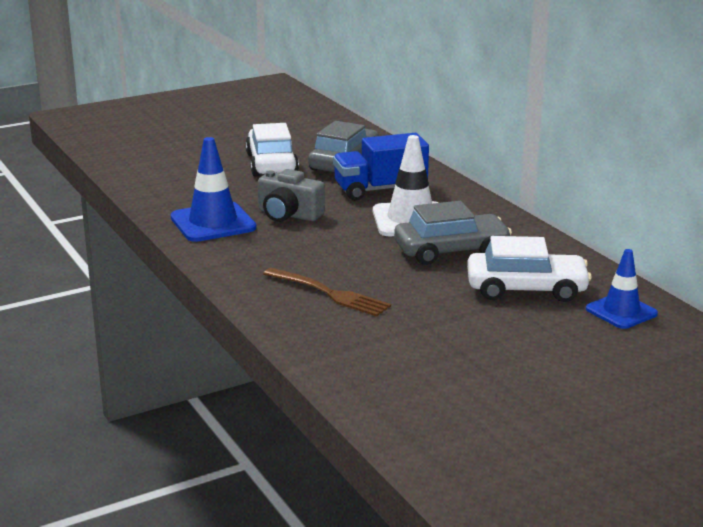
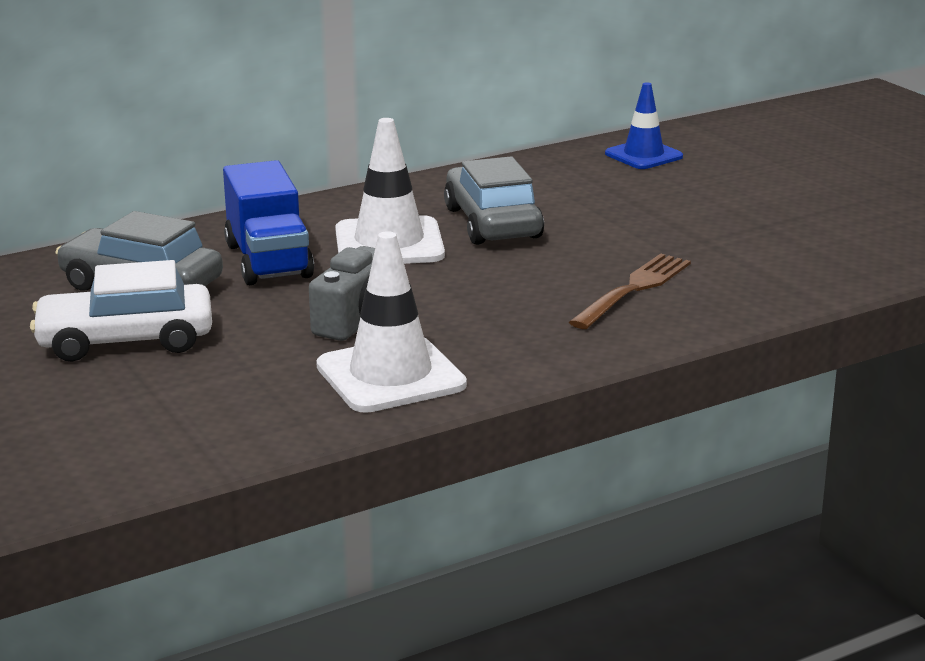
camera: 90 degrees left, 0 degrees up
blue traffic cone [170,137,257,242] -> white traffic cone [316,231,467,413]
white car [467,236,592,302] -> none

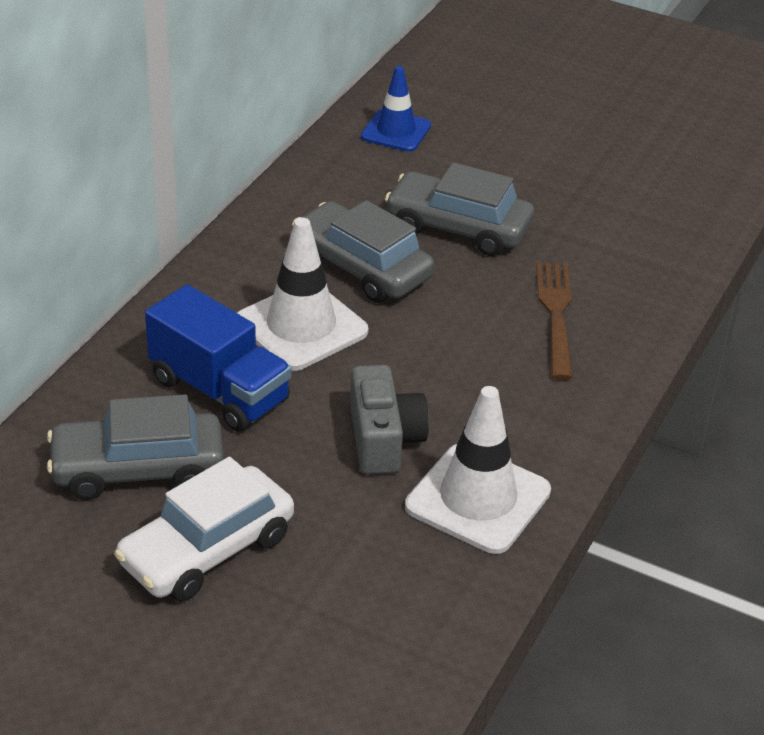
camera: 35 degrees left, 15 degrees up
none -> grey car [385,163,534,256]

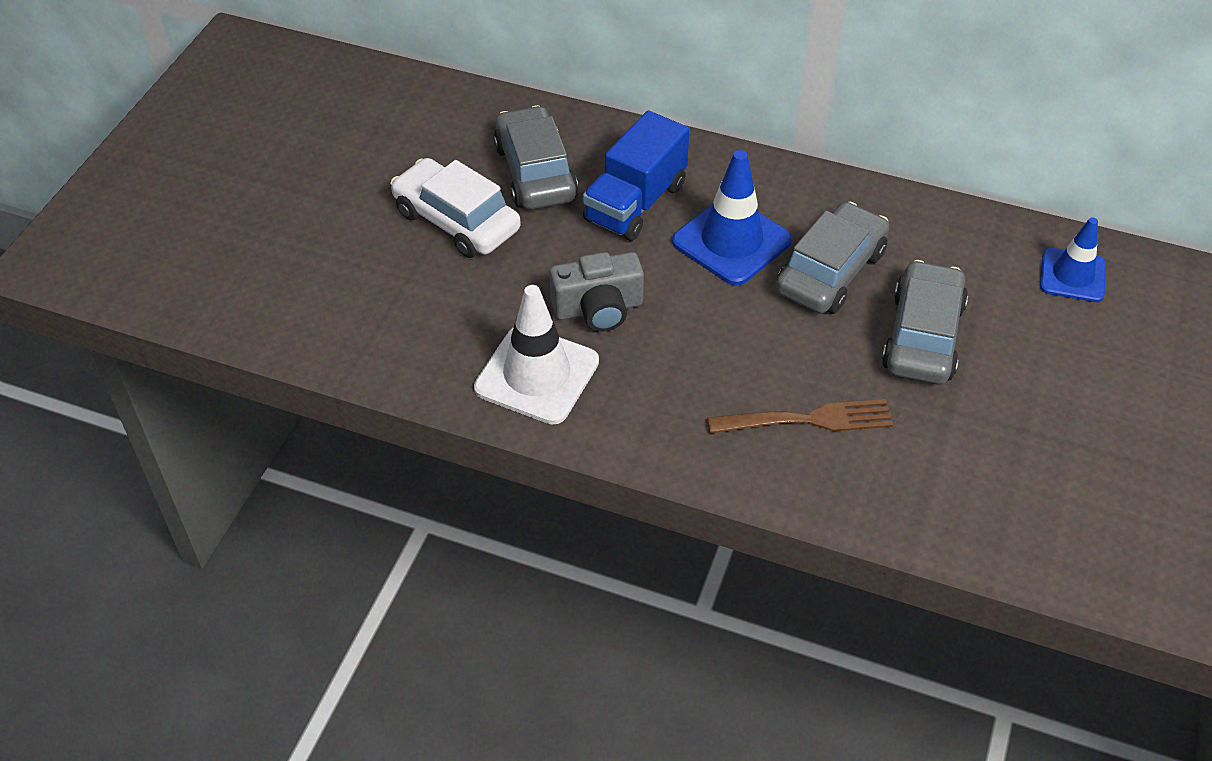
camera: 85 degrees right, 10 degrees up
white traffic cone [237,217,368,371] -> blue traffic cone [672,150,792,286]

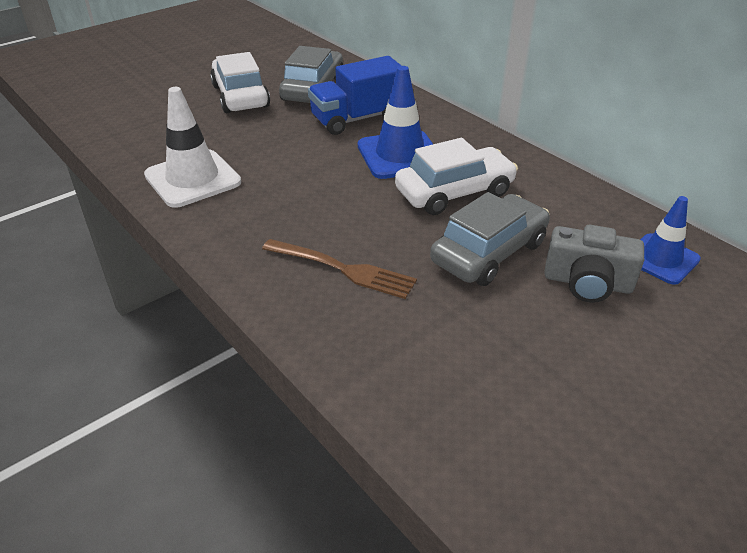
camera: 30 degrees right, 10 degrees down
grey camera [549,252,644,332] -> grey camera moved to [544,225,644,303]
grey car [776,201,889,314] -> white car [395,138,518,215]

